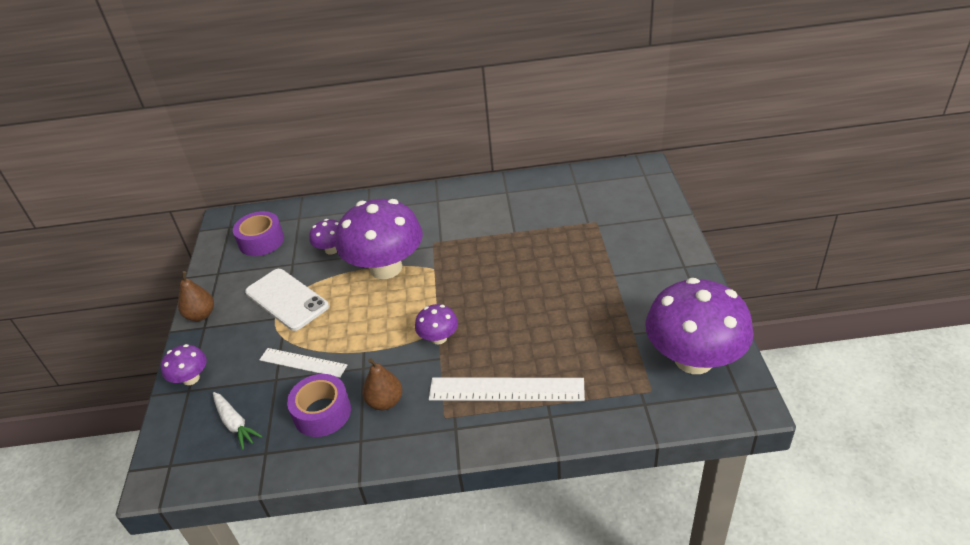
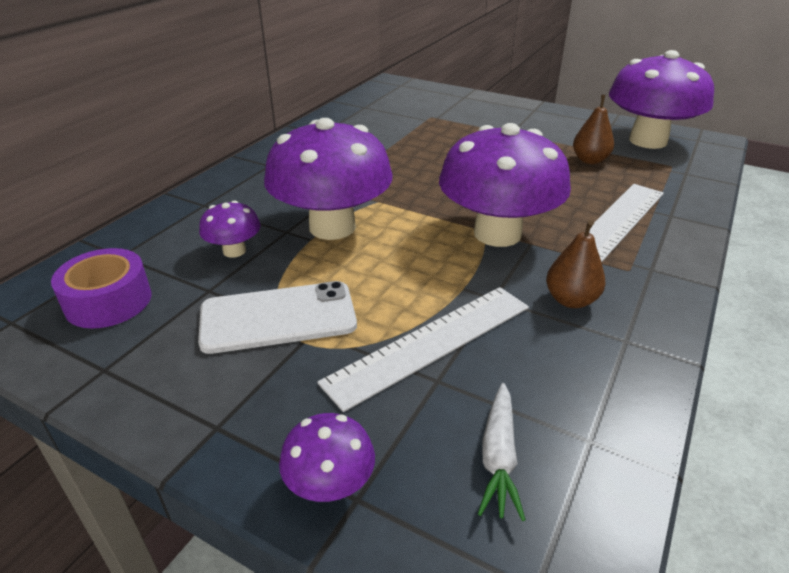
camera: 60 degrees left, 5 degrees down
brown pear [178,271,214,321] -> brown pear moved to [573,95,614,164]
white carrot [213,392,263,450] -> white carrot turned 105 degrees clockwise [478,383,526,521]
white ruler [259,348,347,378] -> white ruler [317,287,529,412], size x1.58
purple tape [287,374,351,437] -> none
purple mushroom [415,304,458,345] -> purple mushroom [439,123,571,247], size x2.19

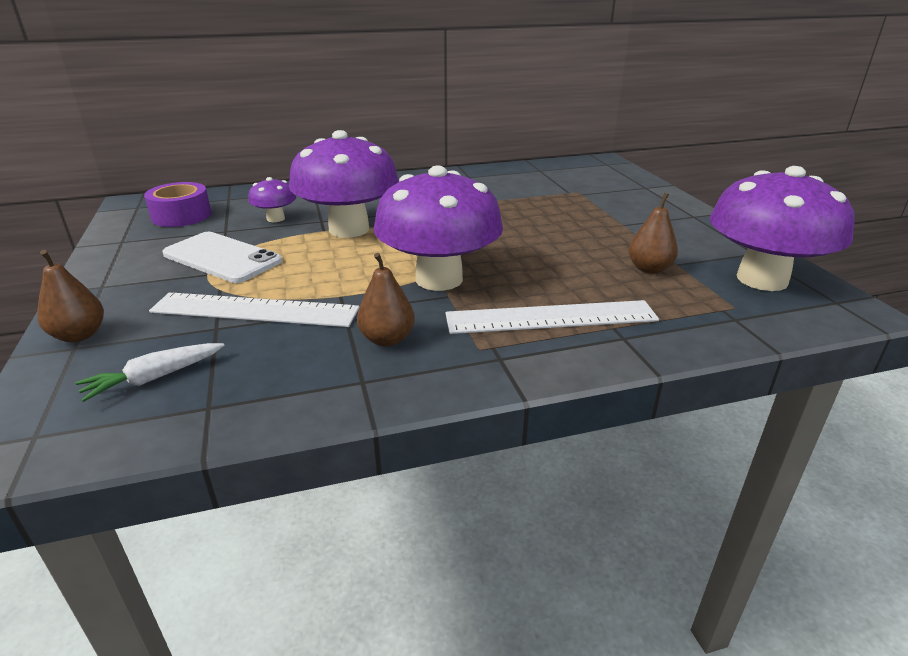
camera: 45 degrees right, 5 degrees down
purple mushroom [279,413,375,502] -> brown pear [37,250,104,342]

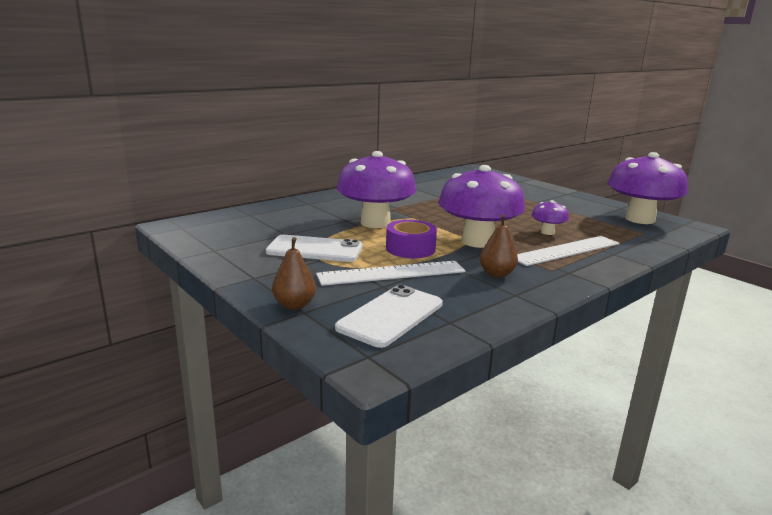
camera: 25 degrees left, 10 degrees down
white carrot [76,343,224,402] -> white phone [335,285,443,348]
purple tape [144,182,211,227] -> purple tape moved to [386,220,437,258]
purple mushroom [248,177,296,222] -> purple mushroom moved to [532,200,569,235]
brown pear [629,193,678,274] -> none

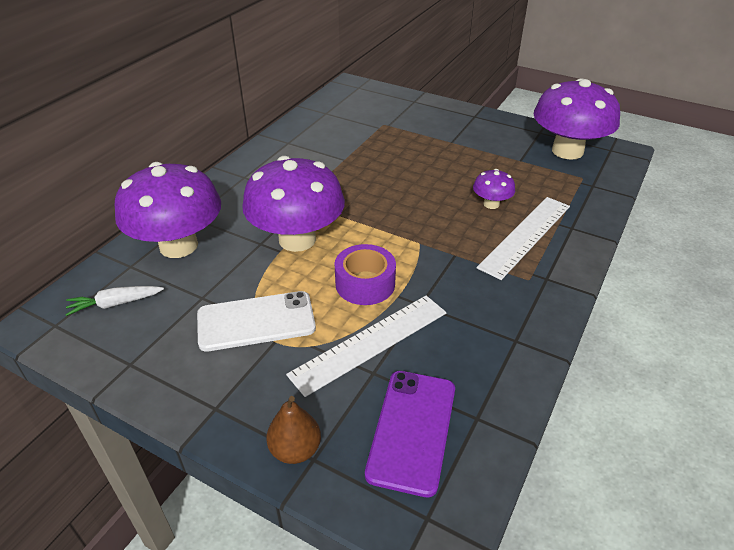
camera: 20 degrees left, 20 degrees up
white phone [335,285,443,348] -> purple phone [365,371,455,497]
purple mushroom [438,165,525,248] -> purple mushroom moved to [114,162,221,258]
brown pear [480,214,518,278] -> none
none -> white carrot [65,286,164,316]

